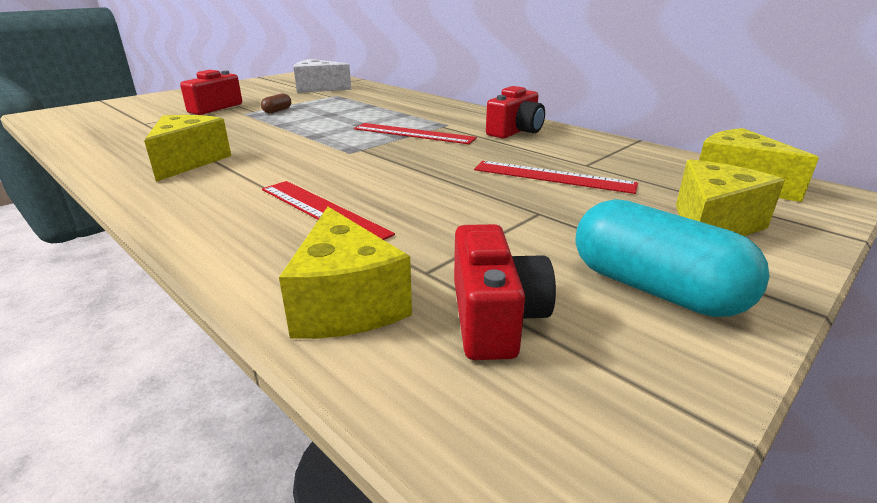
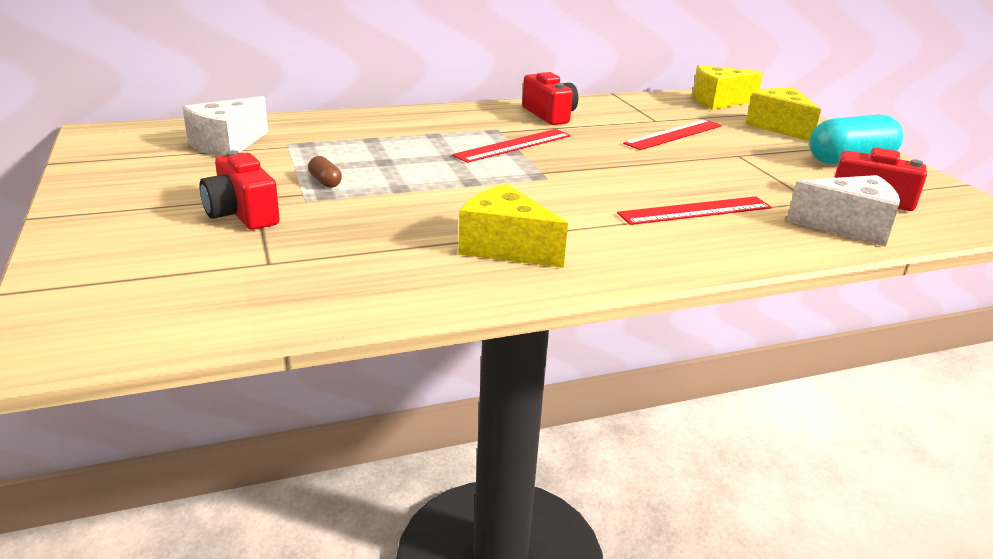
camera: 65 degrees left, 0 degrees up
yellow cheese [279,207,412,339] -> white cheese [787,175,900,247]

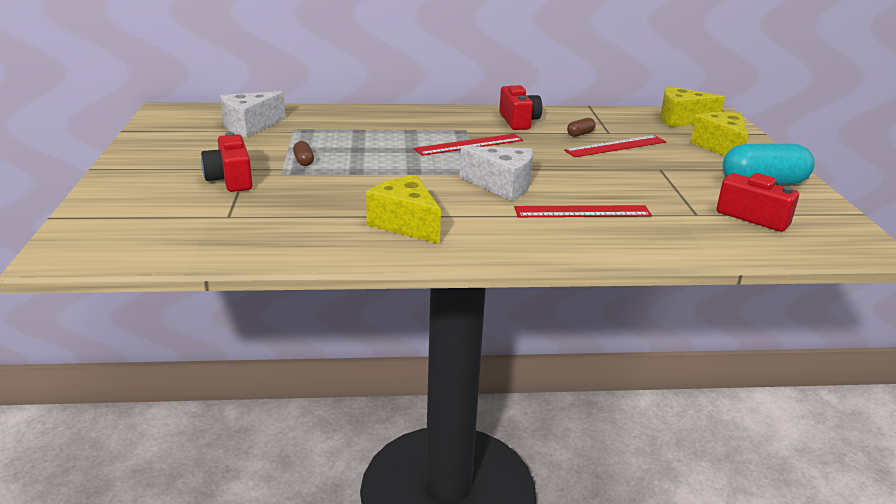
camera: 15 degrees right, 0 degrees up
white cheese [787,175,900,247] -> white cheese moved to [460,146,533,201]
none -> brown capsule [567,118,596,137]

